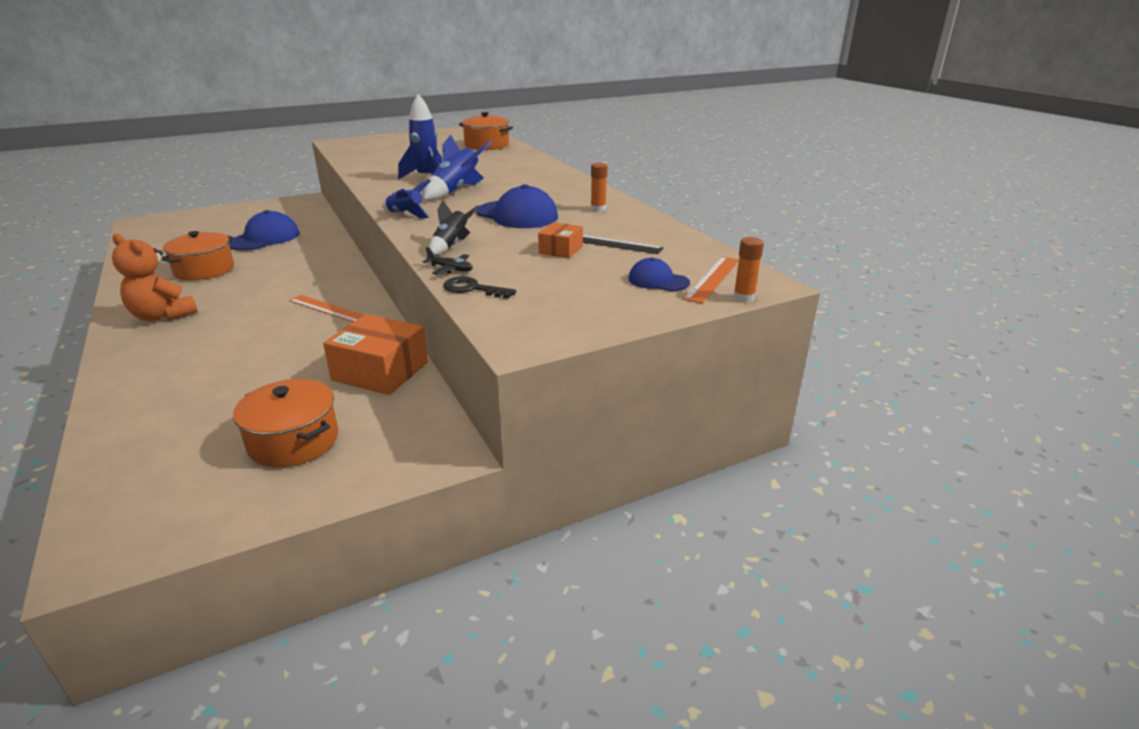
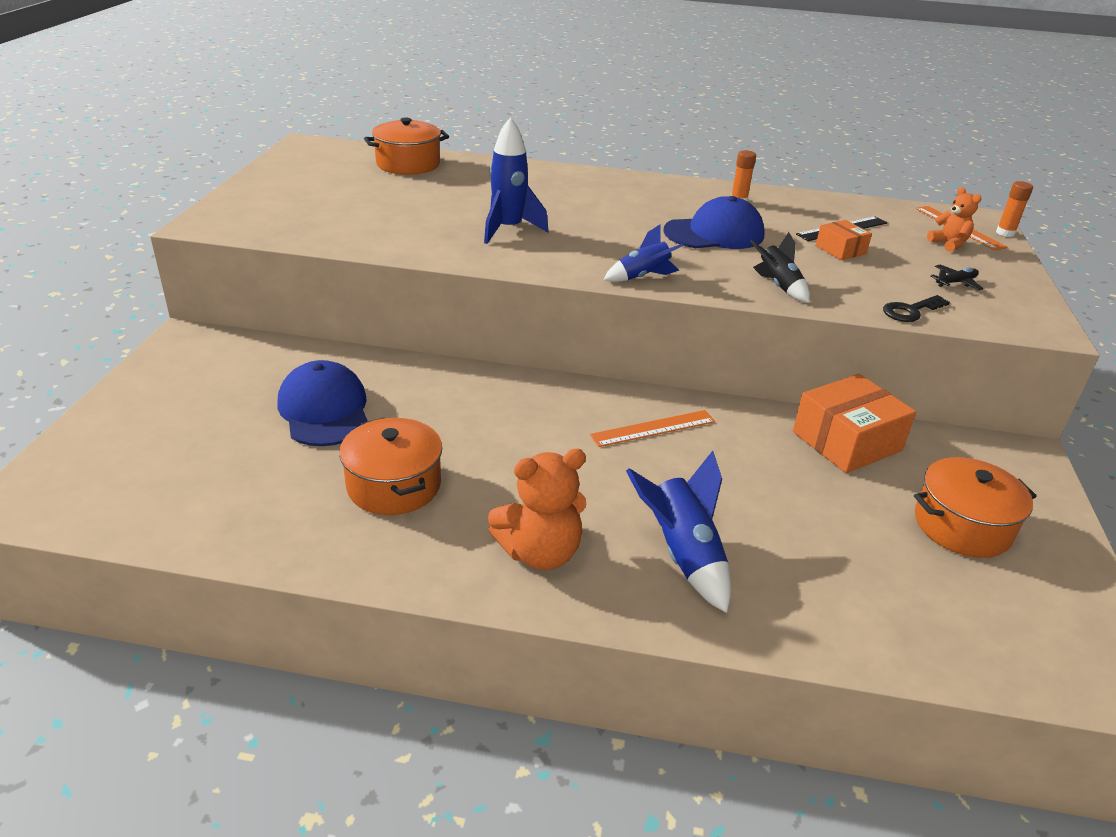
camera: 55 degrees left, 5 degrees up
black plane [423,247,473,275] -> black plane moved to [930,265,983,291]
blue rocket [424,135,492,200] -> blue rocket moved to [626,451,731,613]
blue cap [628,257,690,291] -> orange teddy bear [927,187,981,252]

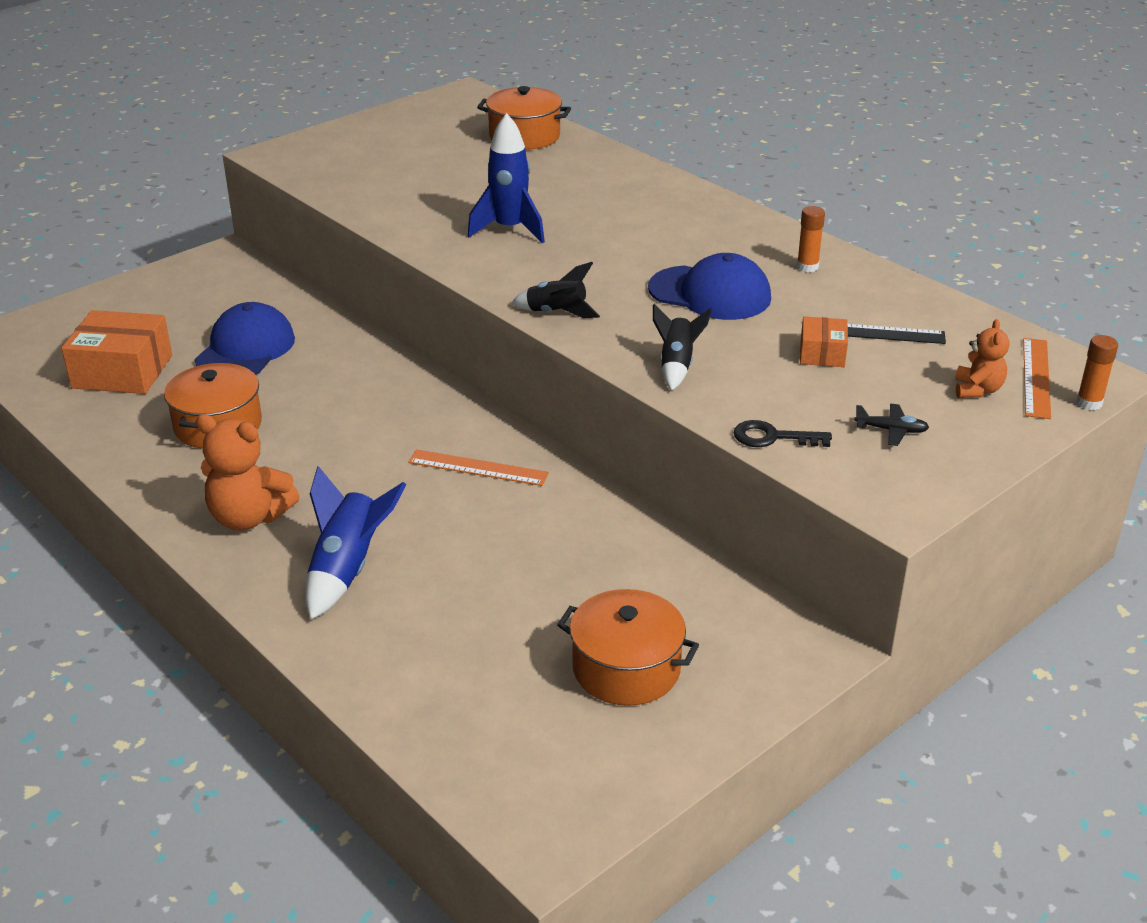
camera: 40 degrees right, 0 degrees up
blue rocket [603,225,683,282] -> black rocket [511,262,600,318]
orange box [793,374,916,473] -> orange box moved to [61,310,172,394]

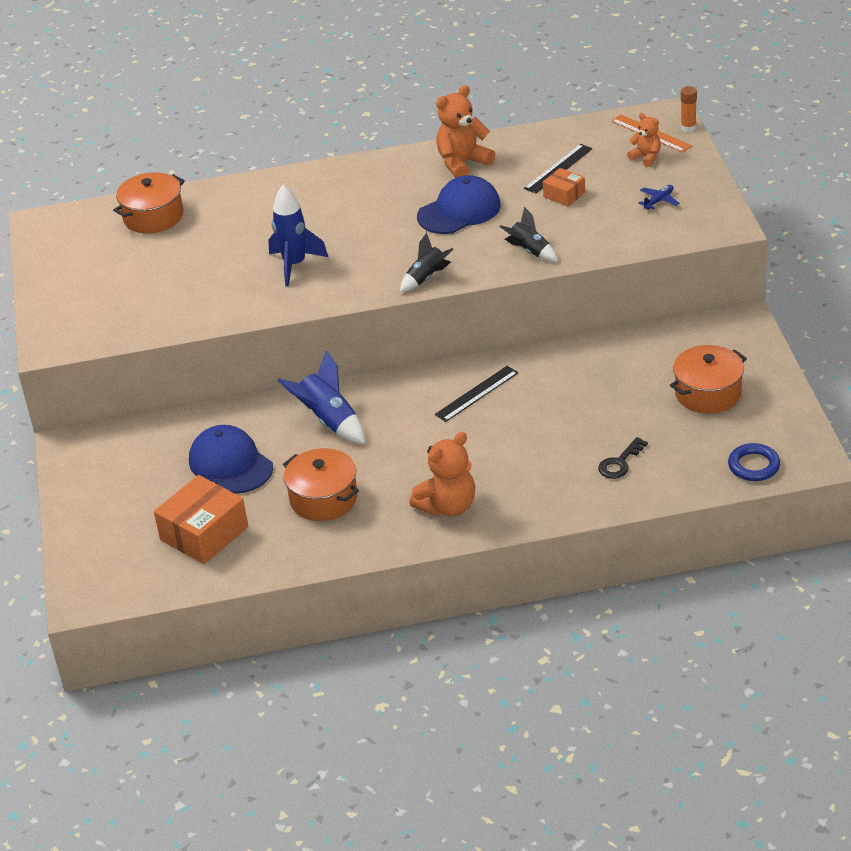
camera: 55 degrees left, 5 degrees up
blue rocket [305,466,406,620] -> blue rocket moved to [278,350,365,444]
orange ruler [408,449,549,486] -> black ruler [435,366,518,422]
black key [734,420,832,447] -> black key moved to [598,437,648,479]
orange glue stick [797,206,825,272] -> orange teddy bear [436,85,495,178]
black plane [854,404,929,446] -> blue plane [639,185,679,210]
none -> blue ring [728,443,780,481]

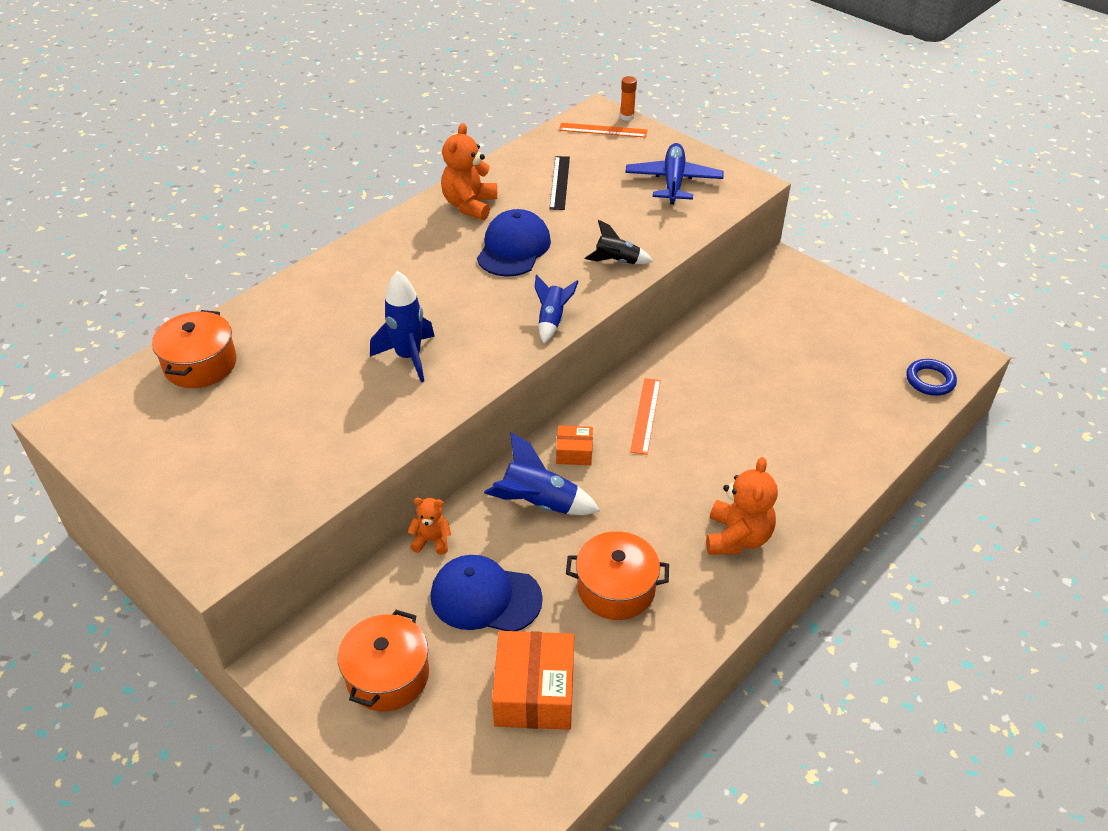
camera: 40 degrees left, 5 degrees up
black rocket [400,233,454,292] -> blue rocket [535,275,579,343]
black ruler [435,366,518,422] -> orange ruler [630,378,661,455]
orange box [543,168,585,206] -> orange box moved to [556,425,593,465]
black key [598,437,648,479] -> none
orange teddy bear [627,113,661,167] -> orange teddy bear moved to [408,498,451,555]
blue plane [639,185,679,210] -> blue plane [625,143,723,204], size x2.24
orange pot [670,345,747,414] -> orange pot moved to [338,610,429,711]

